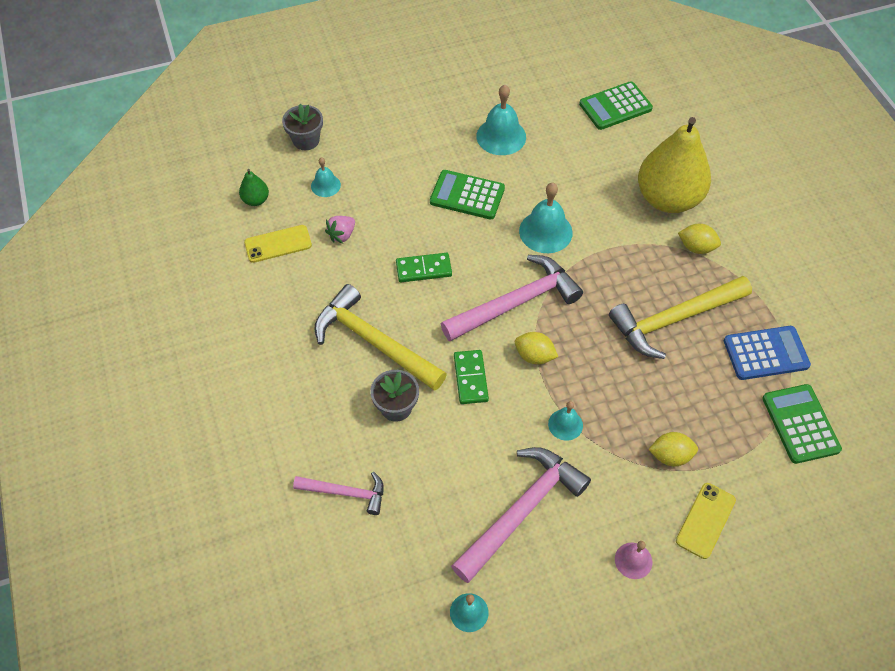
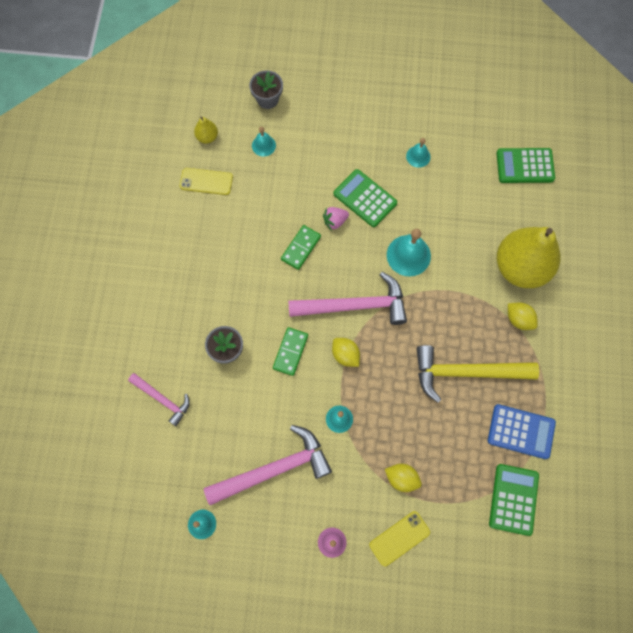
camera: 25 degrees right, 15 degrees up
green pear [239,169,269,206] -> yellow pear [194,116,218,144]
yellow hammer [315,284,447,391] -> none
pink strawberry [325,216,355,244] -> pink strawberry moved to [323,207,349,231]
green domino [396,253,452,282] -> green domino turned 75 degrees counterclockwise [281,225,321,270]
turquoise bell [476,85,526,155] -> turquoise bell [406,138,431,168], size x0.57

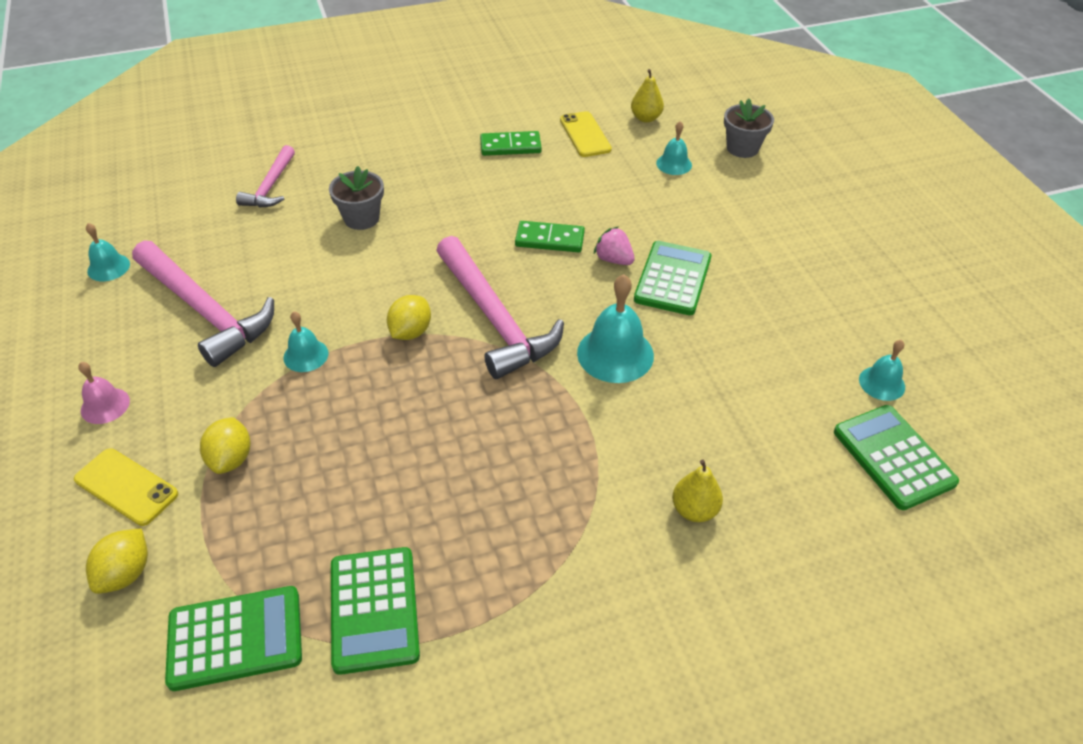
camera: 65 degrees right, 25 degrees down
green domino [273,327,308,376] -> green domino moved to [480,131,542,156]
turquoise bell [406,138,431,168] -> turquoise bell moved to [859,340,905,401]
yellow hammer [416,345,539,403] -> none
blue calculator [488,404,556,459] -> green calculator [331,547,420,675]
yellow pear [497,227,560,288] -> yellow pear [672,460,723,522], size x0.41
yellow lemon [508,302,538,330] -> yellow lemon moved to [86,528,148,594]

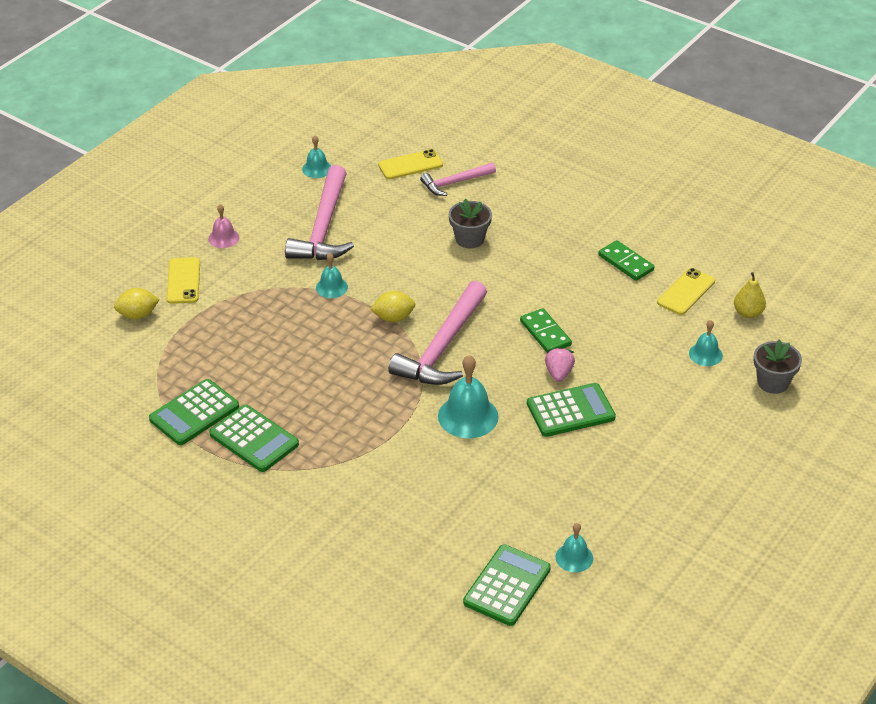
camera: 55 degrees right, 5 degrees down
green calculator [165,586,302,691] -> green calculator moved to [209,405,299,472]
yellow lemon [200,417,250,474] -> none
yellow pear [672,460,723,522] -> none
none -> yellow phone [378,149,443,179]

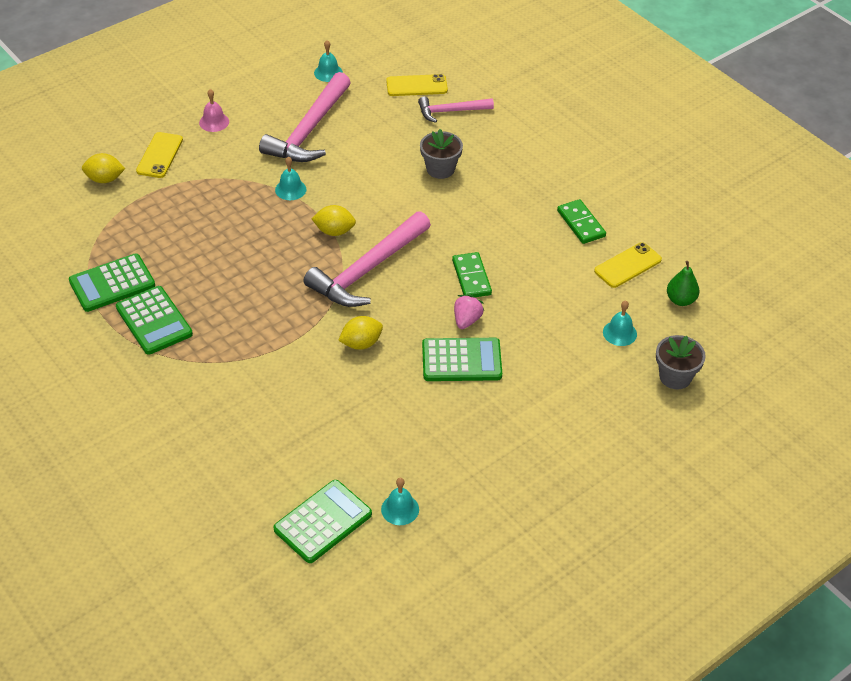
camera: 15 degrees right, 5 degrees up
turquoise bell [438,355,499,438] -> yellow lemon [338,316,383,350]
yellow pear [734,272,766,318] -> green pear [667,261,700,306]

